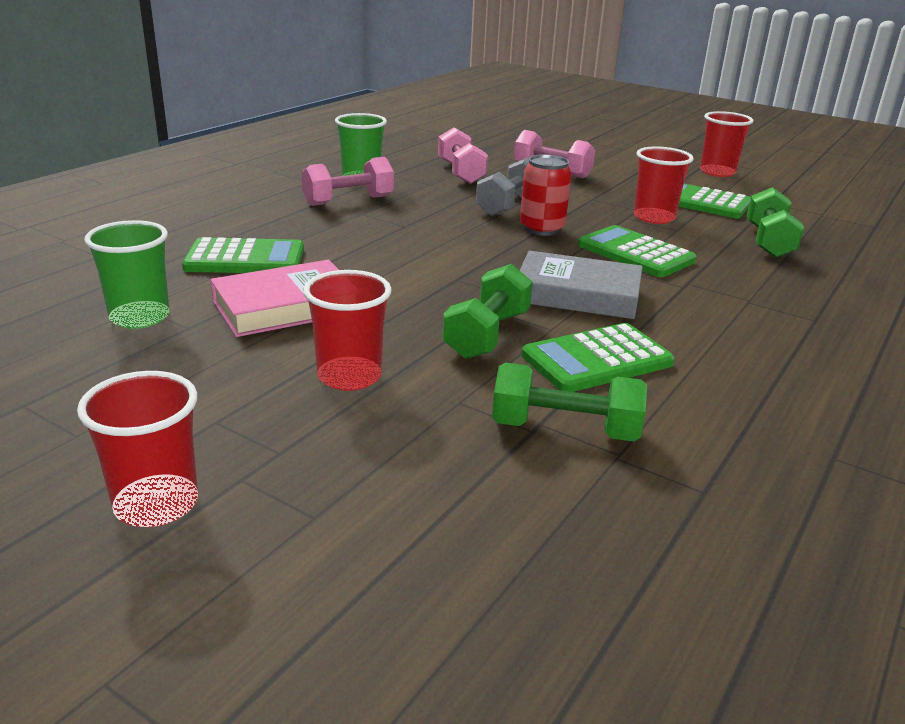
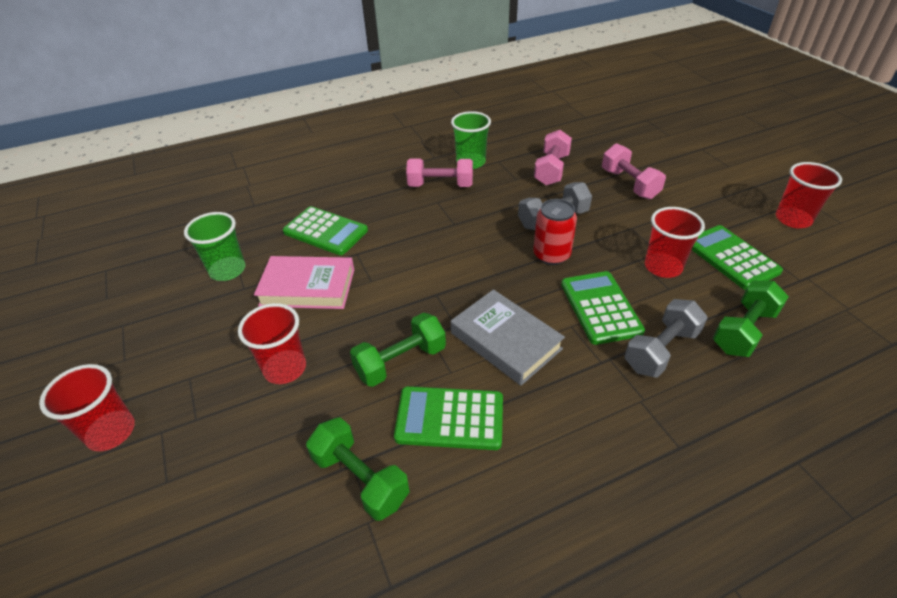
camera: 35 degrees right, 15 degrees up
none -> grey dumbbell [625,299,708,378]

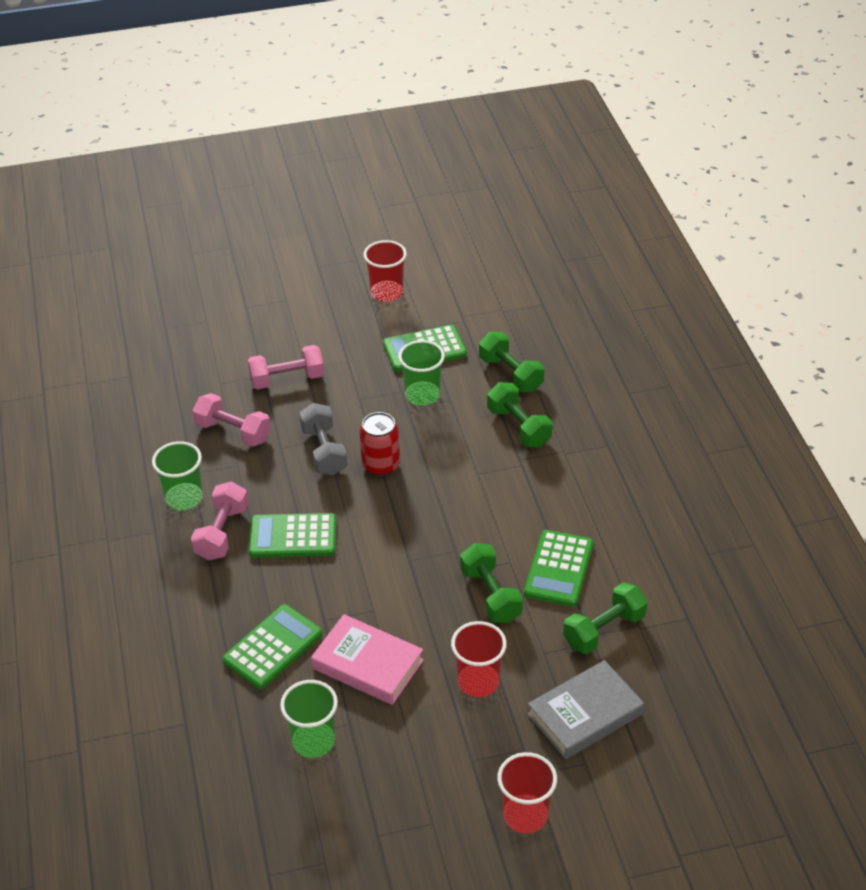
camera: 80 degrees left, 0 degrees up
pink book [254,256,354,309] -> pink book turned 75 degrees counterclockwise [311,614,424,705]
grey book [451,289,565,385] -> grey book moved to [527,660,644,759]
green calculator [561,271,645,345] -> green calculator moved to [249,513,336,558]
grey dumbbell [625,299,708,378] -> green dumbbell [487,382,552,447]
red cup [645,207,705,278] -> green cup [398,340,445,405]

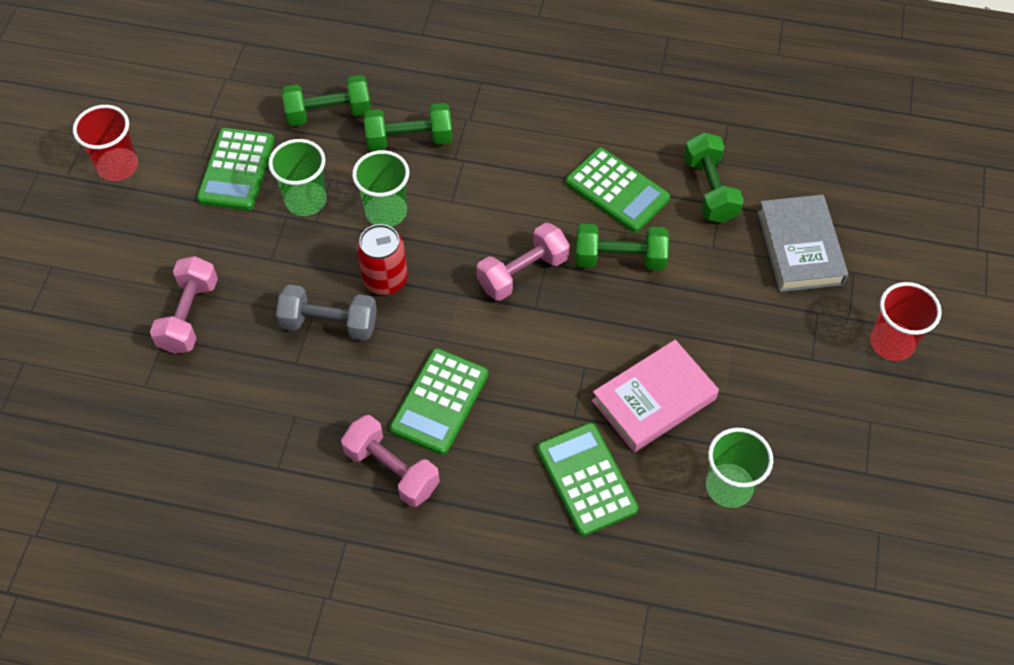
camera: 65 degrees left, 15 degrees up
green cup [152,441,203,510] -> green cup moved to [352,150,409,227]
pink dumbbell [193,393,271,447] -> pink dumbbell moved to [477,223,570,301]
red cup [451,621,507,697] -> none

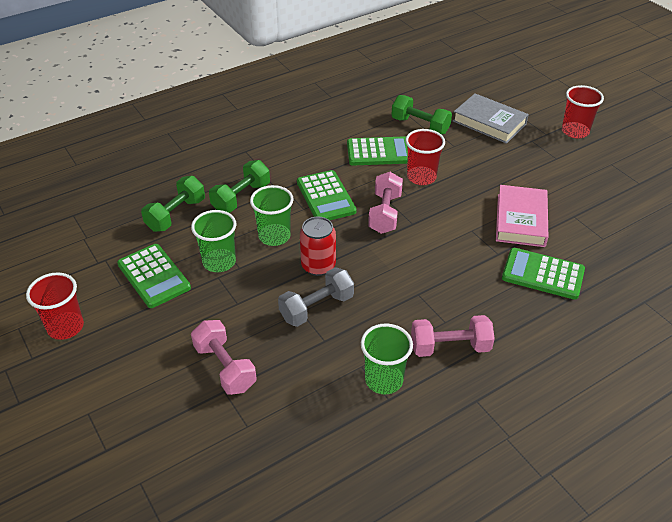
camera: 45 degrees left, 15 degrees down
green calculator [390,348,488,455] -> green calculator moved to [297,170,357,220]
green dumbbell [576,224,669,271] -> red cup [405,129,445,185]
green cup [706,428,773,508] -> green cup moved to [361,323,413,394]

